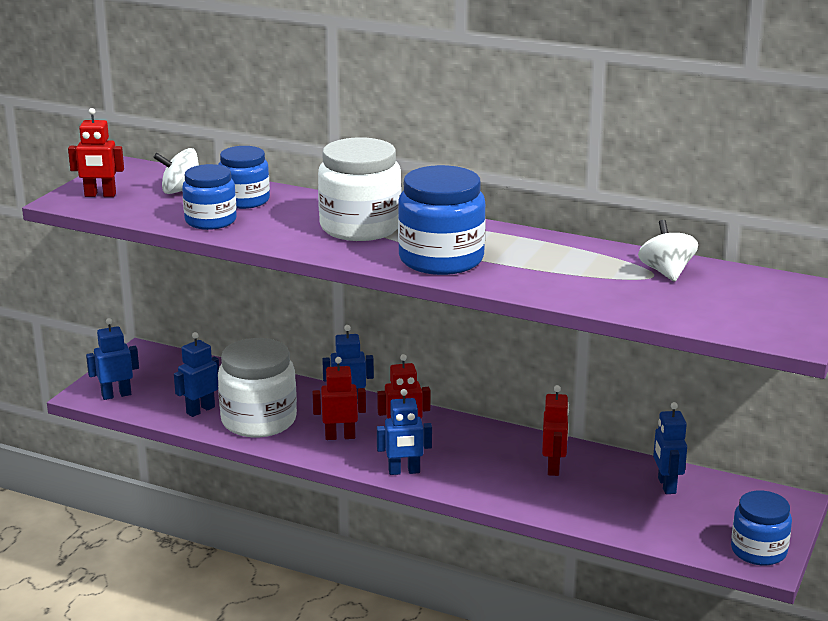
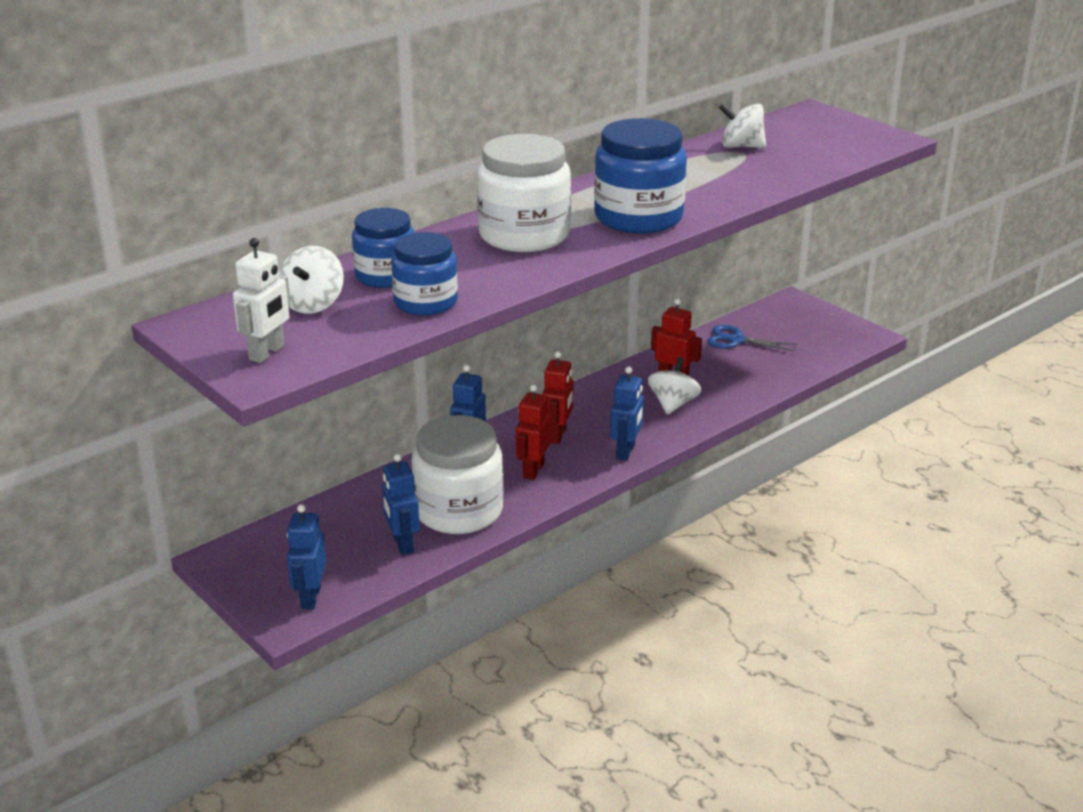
camera: 65 degrees left, 5 degrees up
red robot [68,108,124,197] -> white robot [233,238,291,363]
blue robot [653,402,687,494] -> blue scissors [707,325,798,352]
blue jar [731,491,792,566] -> none
none -> white spinning top [648,357,701,415]

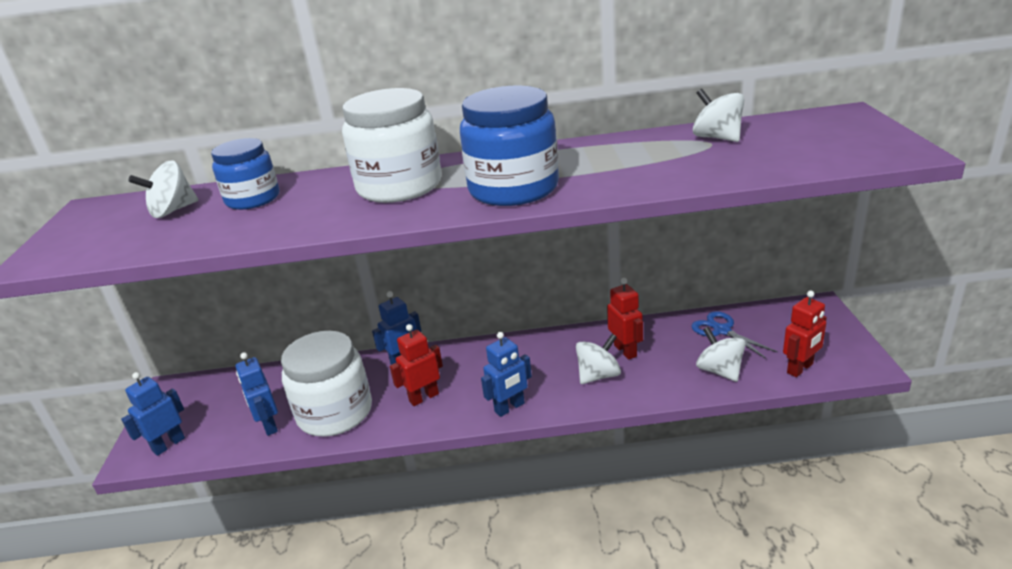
camera: 40 degrees right, 0 degrees up
white robot [233,238,291,363] -> none
blue robot [382,454,420,555] -> blue robot turned 45 degrees counterclockwise [236,352,278,436]
blue jar [391,232,458,316] -> none
red robot [542,351,574,444] -> red robot moved to [783,291,827,377]
none -> white spinning top [696,327,746,382]

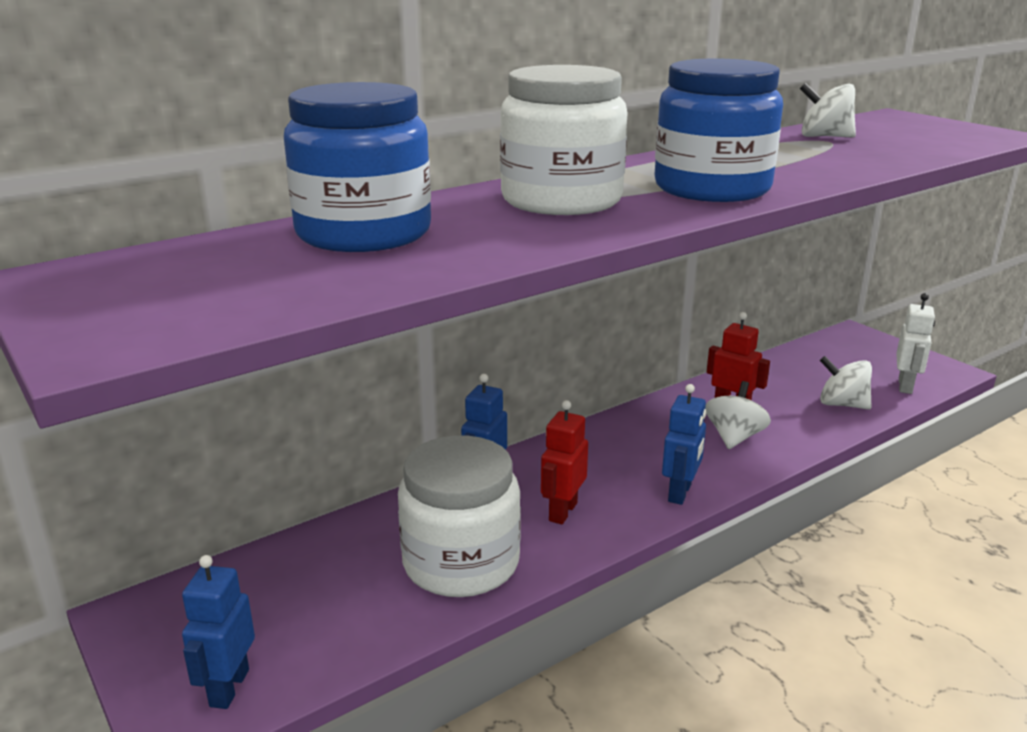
camera: 35 degrees left, 5 degrees down
white spinning top [128,160,198,218] -> none
blue jar [211,138,280,210] -> blue jar [284,82,431,252], size x1.56
blue robot [236,352,278,436] -> none
blue scissors [691,311,778,359] -> none
red robot [783,291,827,377] -> white robot [896,293,935,394]

